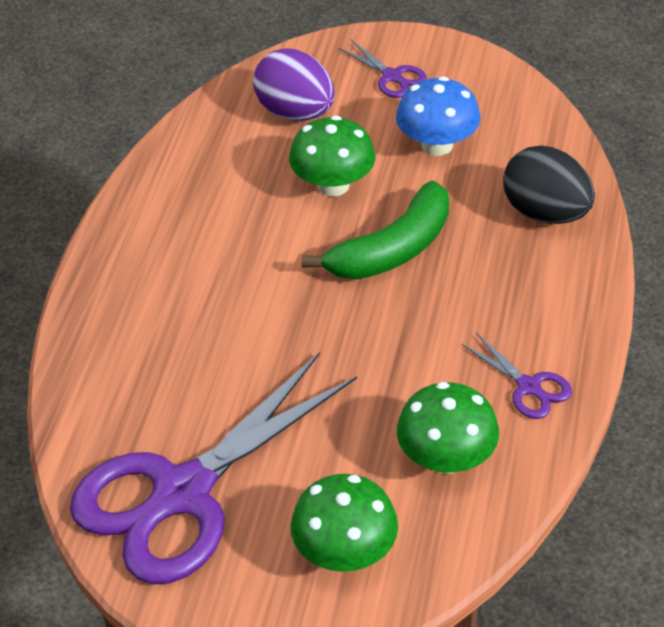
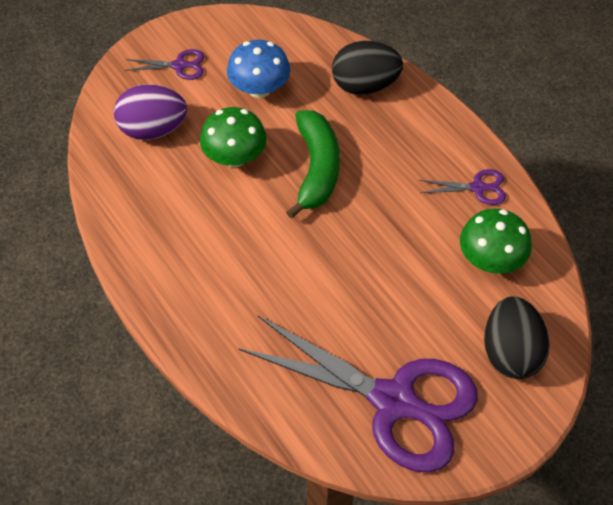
camera: 50 degrees left, 10 degrees up
purple scissors [70,352,357,584] -> purple scissors turned 60 degrees counterclockwise [239,316,478,473]
green mushroom [291,474,398,572] -> black egg [484,296,550,379]

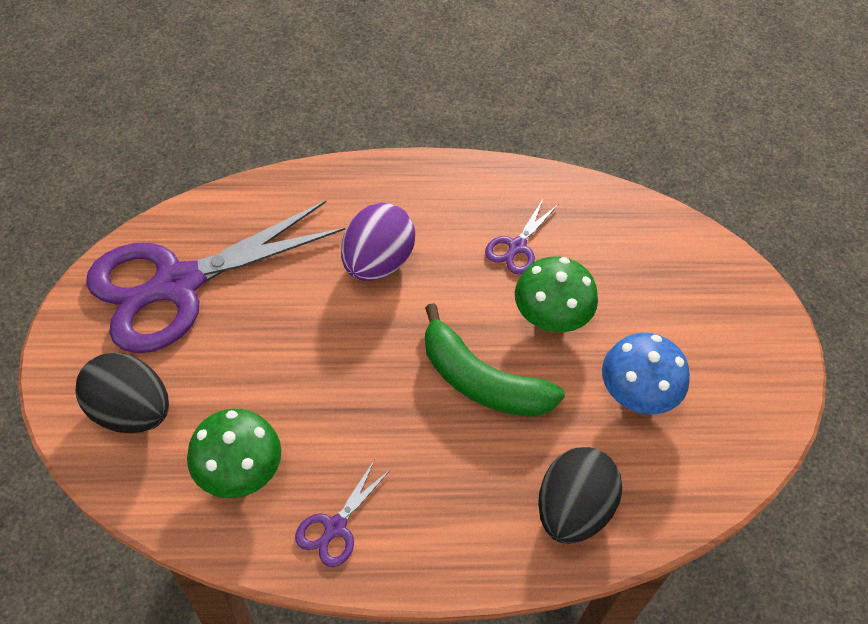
camera: 120 degrees right, 0 degrees up
purple egg [114,84,187,140] -> purple egg moved to [341,203,415,281]
purple scissors [125,49,204,80] -> purple scissors moved to [485,199,558,275]

